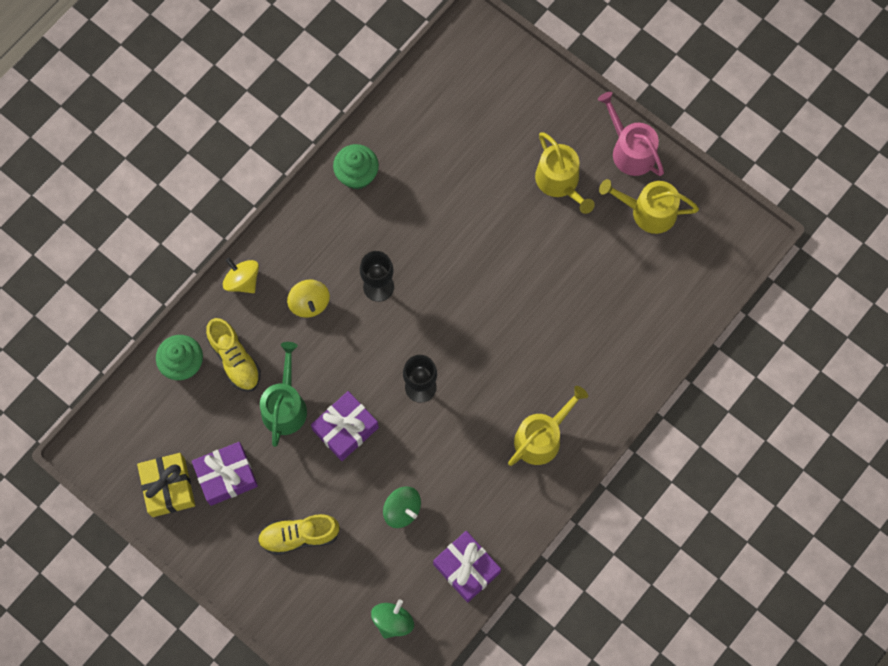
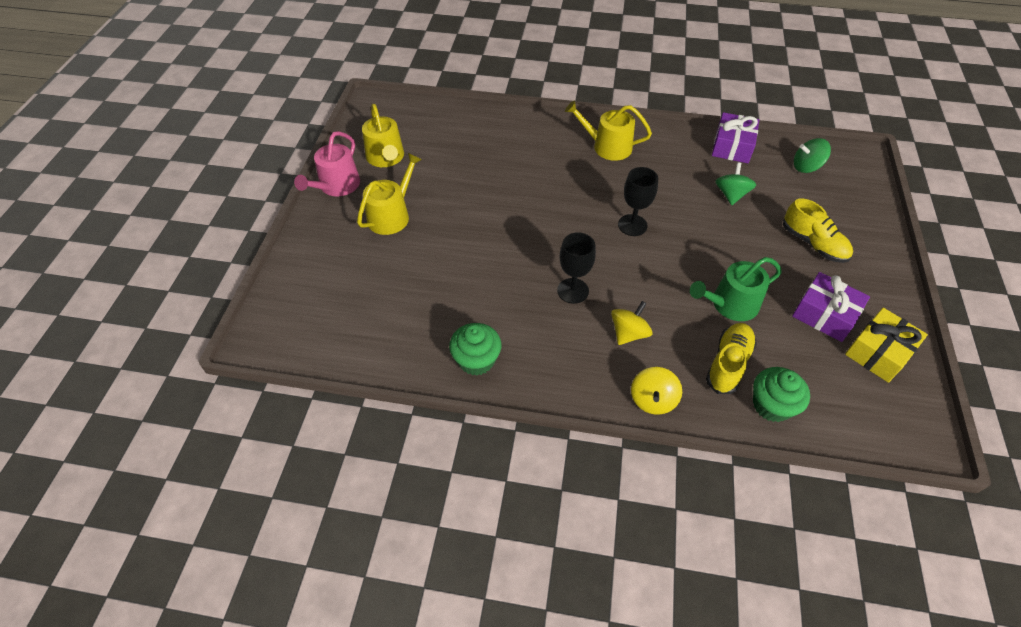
camera: 120 degrees left, 20 degrees down
purple gift [311,391,379,461] -> none

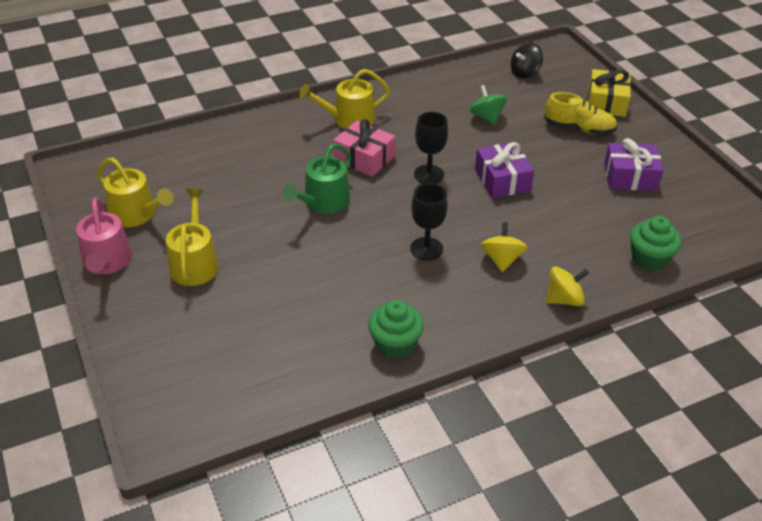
camera: 35 degrees left, 10 degrees down
yellow spinning top [631,367,682,415] -> yellow spinning top turned 90 degrees counterclockwise [546,267,589,306]
green watering can [690,257,782,321] -> green watering can moved to [283,143,351,214]
yellow shoe [706,323,757,394] -> none
purple gift [712,112,759,163] -> purple gift moved to [475,142,534,198]
green spinning top [794,138,831,173] -> black spinning top [511,43,543,78]
yellow gift [845,308,928,383] -> yellow gift moved to [588,69,631,117]
none -> pink gift [333,119,395,177]

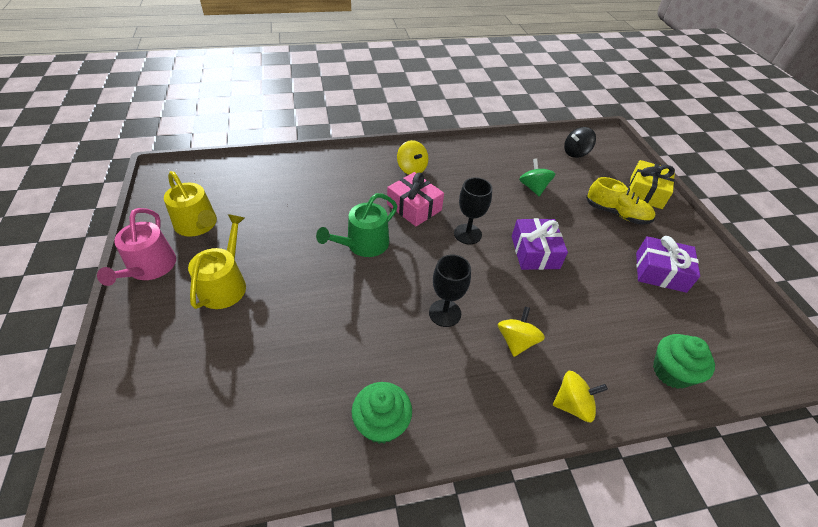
camera: 10 degrees right, 5 degrees up
yellow watering can [299,69,390,129] -> yellow spinning top [397,140,428,175]

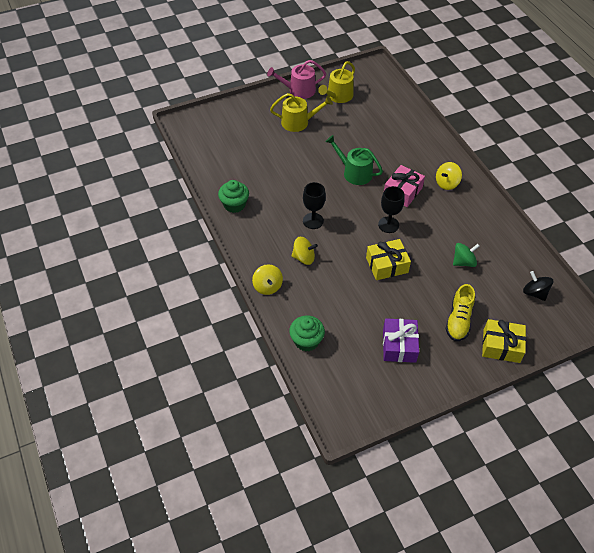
camera: 80 degrees right, 5 degrees up
purple gift [512,218,568,270] -> yellow gift [366,239,411,280]

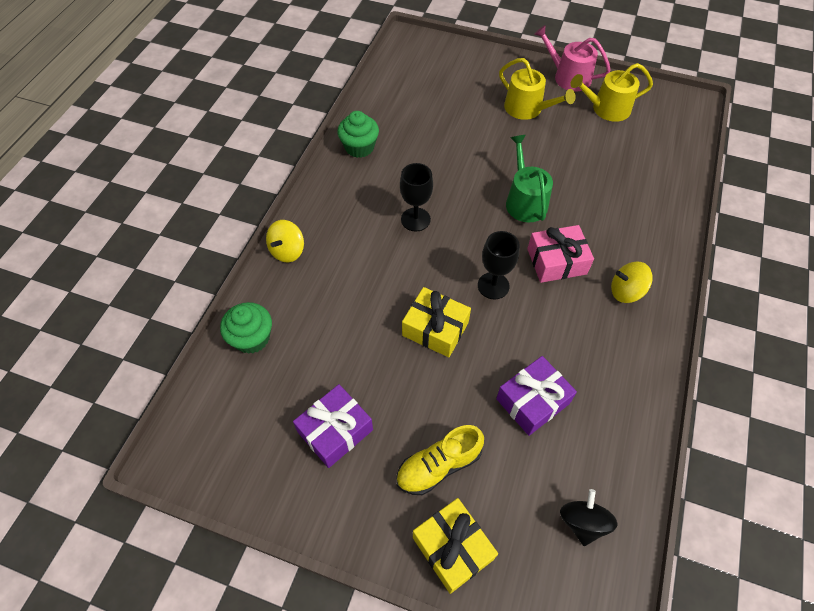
camera: 45 degrees right, 5 degrees up
yellow spinning top [291,237,318,265] -> none
green spinning top [453,243,480,267] -> purple gift [496,356,577,436]

